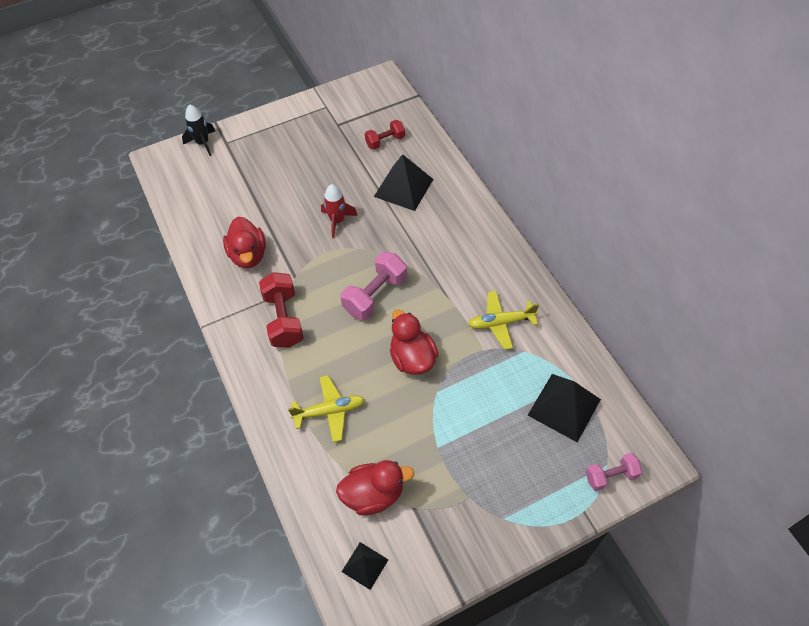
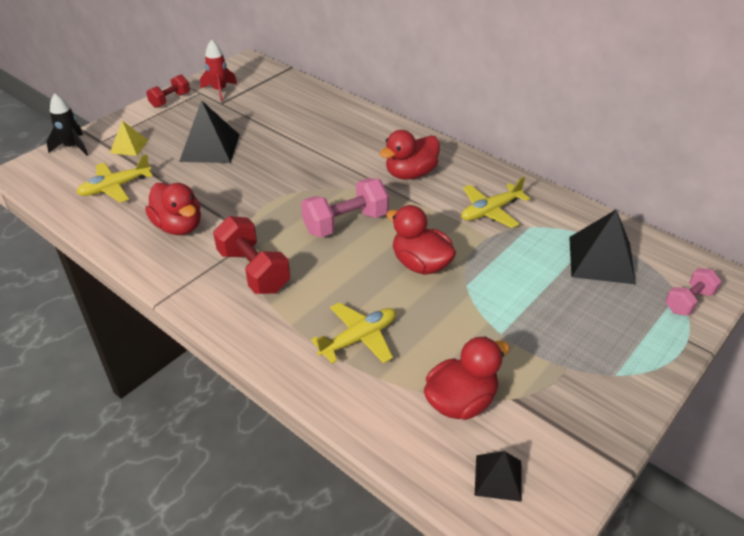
camera: 25 degrees left, 15 degrees down
red rocket [321,184,358,238] -> red rocket moved to [200,40,237,102]
pink dumbbell [340,252,407,320] -> pink dumbbell turned 45 degrees clockwise [301,178,389,237]
red dumbbell [365,120,405,150] -> red dumbbell moved to [146,75,190,108]
black pyramid [374,154,433,211] -> black pyramid moved to [179,100,240,163]
none -> yellow plane [76,154,153,203]
none -> yellow pyramid [110,121,148,156]
none -> red duck [379,130,440,179]

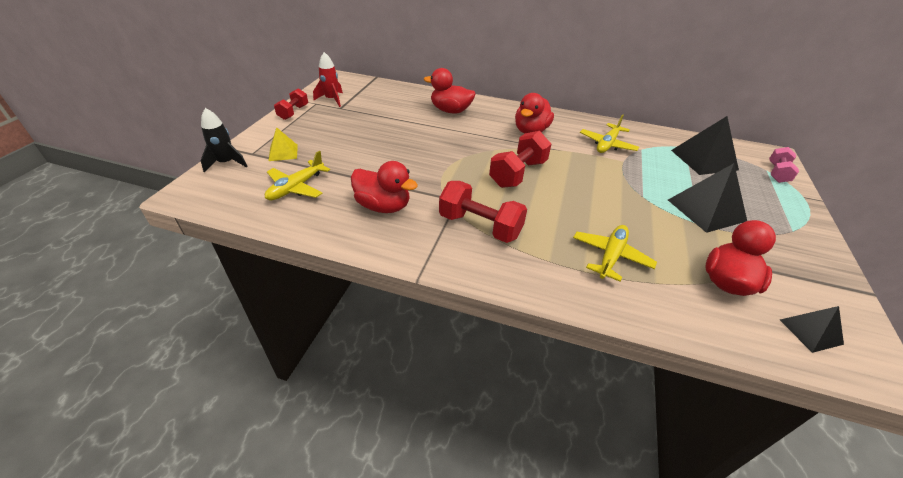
camera: 25 degrees left, 0 degrees up
black pyramid [179,100,240,163] -> black pyramid moved to [668,163,747,233]
pink dumbbell [301,178,389,237] -> red dumbbell [489,131,551,188]
red duck [386,205,456,275] -> red duck moved to [424,68,476,114]

